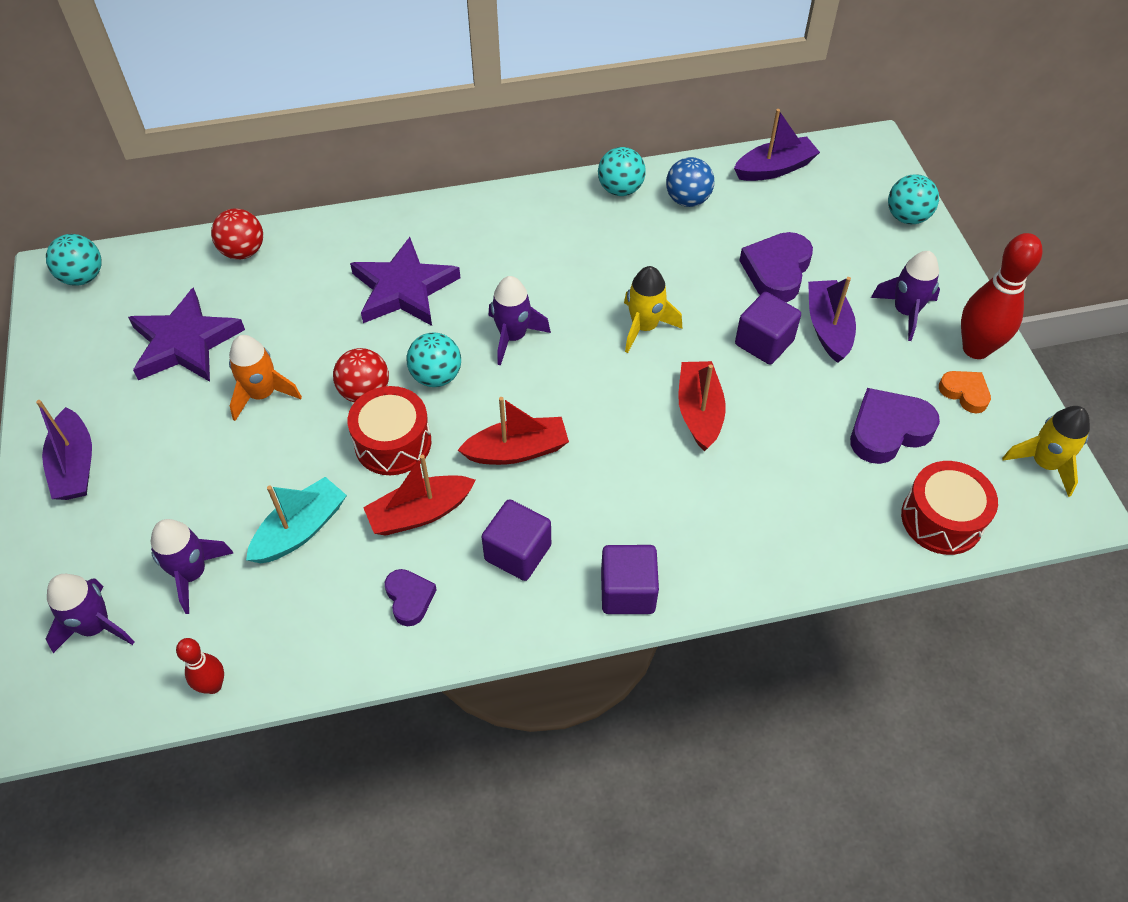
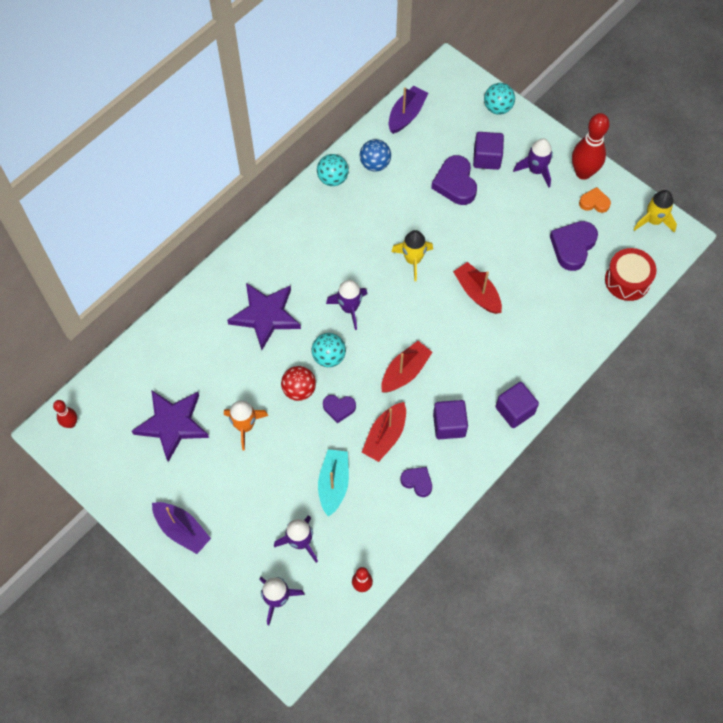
camera: 35 degrees left, 10 degrees up
turquoise ball [46,234,101,285] -> red bowling pin [53,400,77,428]
red ball [211,208,263,259] -> none
red drum [348,386,431,475] -> purple heart [323,395,356,423]
purple cube [735,292,801,365] -> purple cube moved to [473,132,504,170]
purple boat [808,277,856,363] -> none

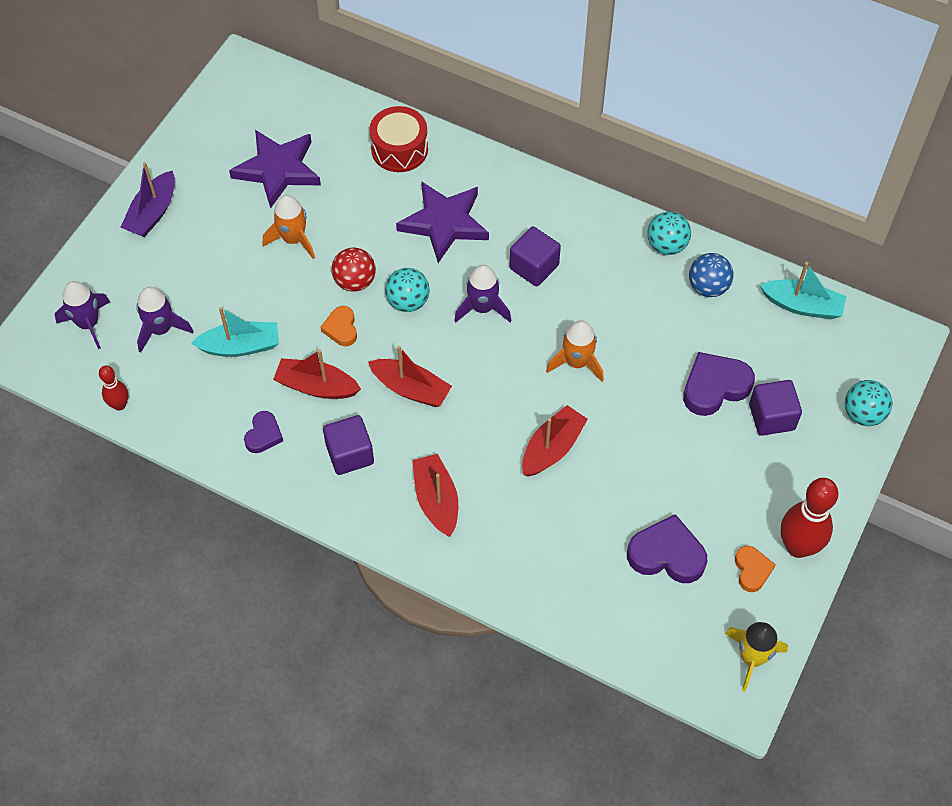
camera: 75 degrees right, 5 degrees down
red bowling pin [53,400,77,428] -> none
purple heart [323,395,356,423] -> orange heart [321,306,357,346]
purple boat [389,86,428,134] -> turquoise boat [760,262,847,319]
yellow rocket [391,230,433,281] -> orange rocket [546,320,604,382]
purple cube [495,382,539,428] -> purple cube moved to [510,226,561,286]
purple rocket [513,138,553,188] -> none
red drum [605,248,657,301] -> red drum moved to [369,106,428,172]
none -> red boat [412,454,458,537]

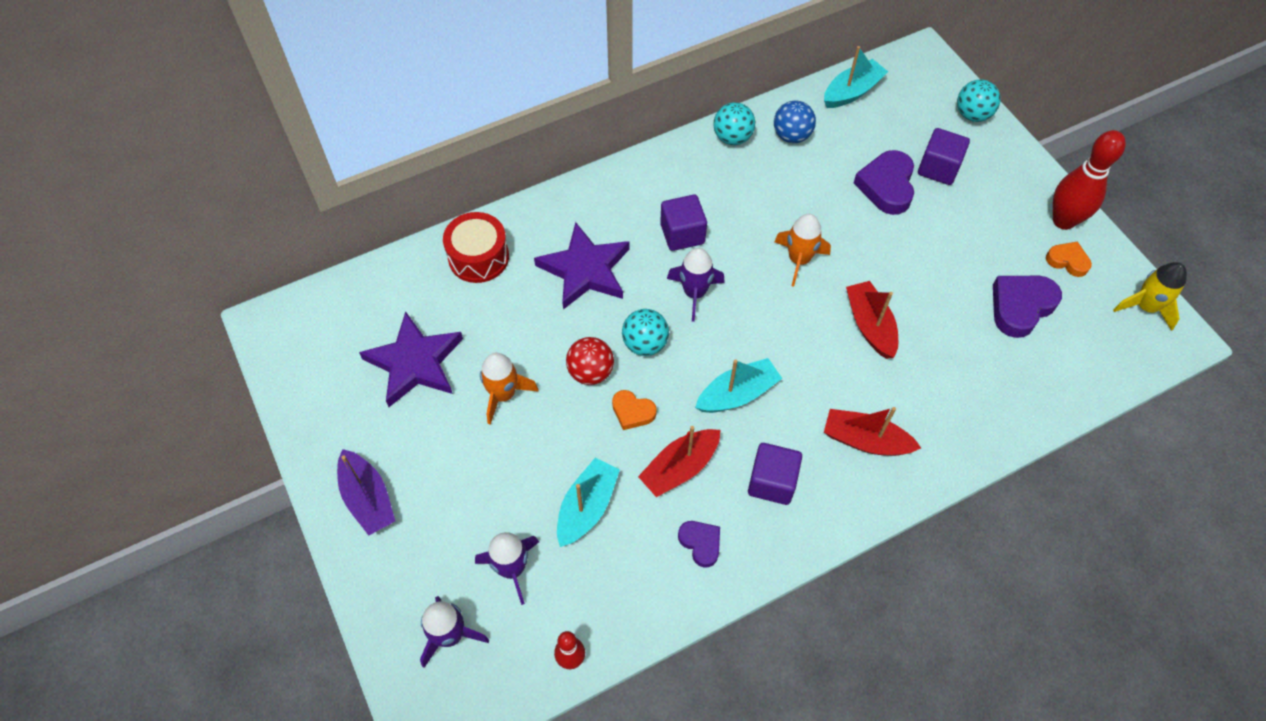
camera: 55 degrees left, 0 degrees up
red boat [368,346,452,407] -> turquoise boat [695,358,782,413]

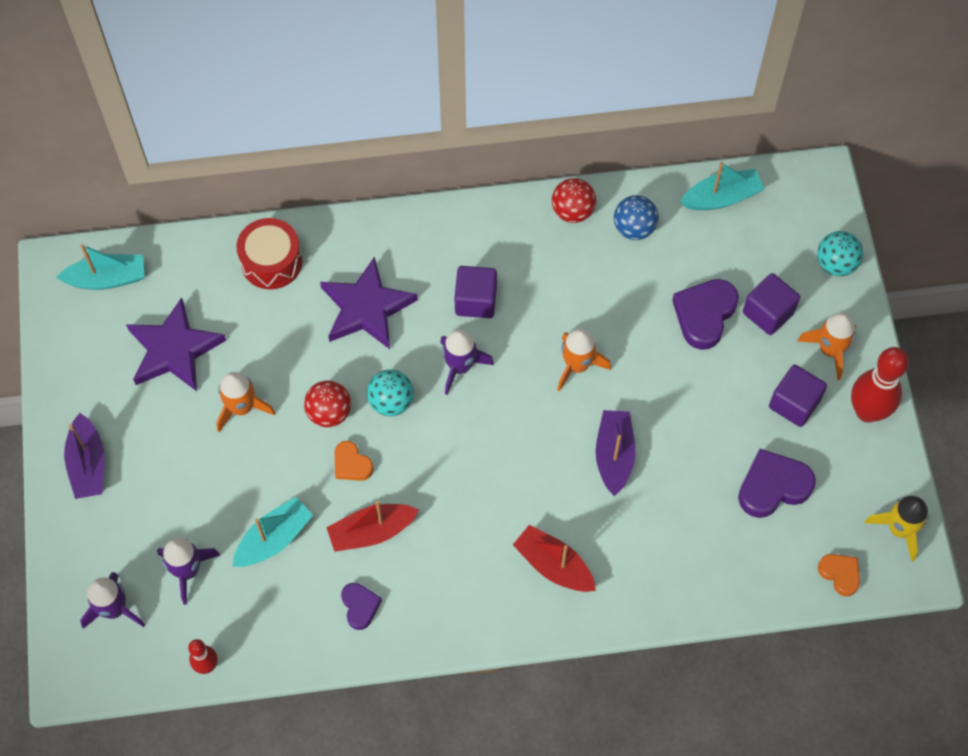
camera: 20 degrees right, 5 degrees up
turquoise boat [695,358,782,413] -> turquoise boat moved to [56,244,145,290]
turquoise ball [713,102,755,145] -> red ball [552,178,596,223]
purple cube [748,443,802,505] -> purple cube moved to [769,365,827,427]
red boat [846,281,898,359] -> purple boat [596,410,635,496]
orange heart [1046,241,1092,277] -> orange heart moved to [818,554,860,597]
none -> orange rocket [798,313,856,380]

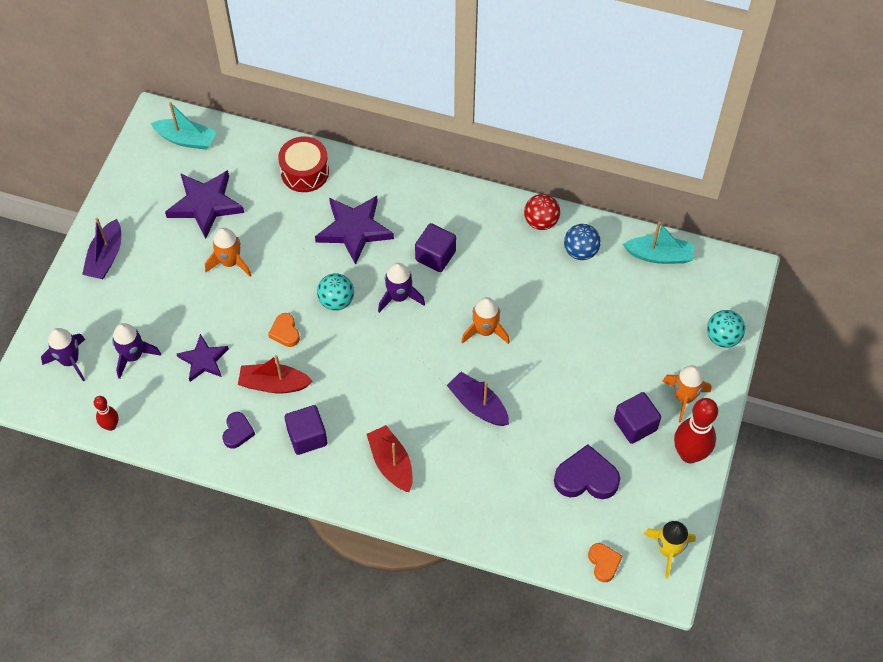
camera: 25 degrees right, 5 degrees down
turquoise boat [233,497,313,567] -> purple star [177,334,229,382]
red ball [304,380,351,427] -> none
purple boat [596,410,635,496] -> purple boat turned 75 degrees counterclockwise [447,372,509,426]
purple heart [672,279,739,350] -> none
purple cube [743,273,800,335] -> purple cube moved to [285,405,327,455]

